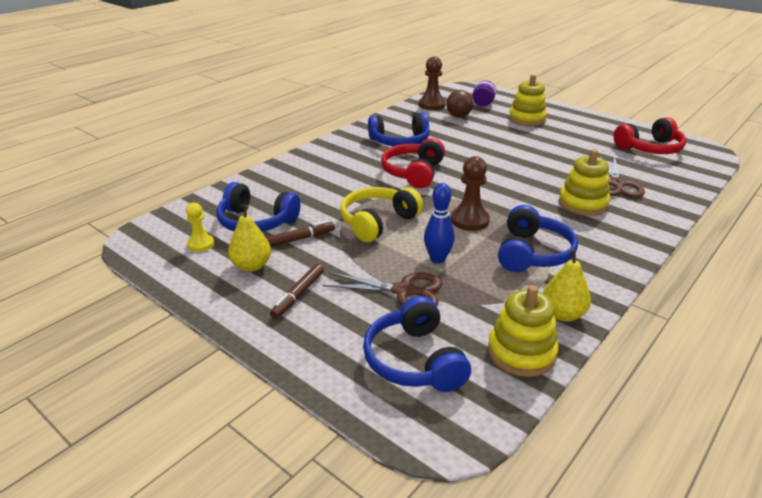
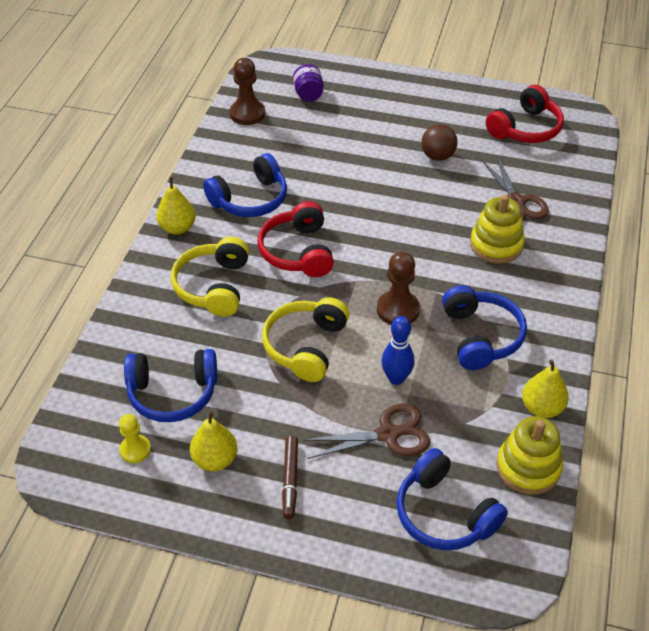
camera: 25 degrees left, 15 degrees up
brown marker [266,220,335,247] -> none
brown ball [446,90,473,118] -> brown ball moved to [421,124,457,161]
yellow stacking toy [509,74,547,126] -> none
none -> yellow pear [156,177,196,234]
none -> yellow headphones [171,237,249,317]

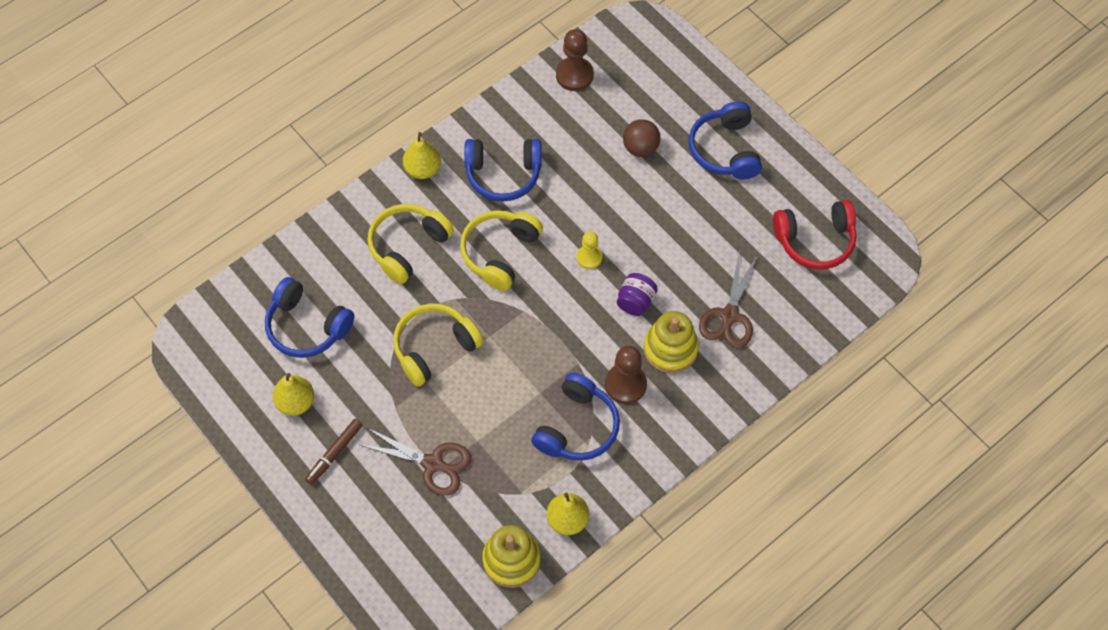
camera: 35 degrees right, 15 degrees up
yellow pawn [119,414,151,463] -> yellow pawn moved to [577,231,602,269]
red headphones [257,201,334,277] -> yellow headphones [460,210,543,291]
purple jar [293,64,324,102] -> purple jar moved to [617,273,658,316]
brown pawn [377,252,420,325] -> brown pawn moved to [605,346,647,404]
blue bowling pin [382,316,414,385] -> none
blue headphones [396,448,508,550] -> blue headphones moved to [689,101,762,180]
brown ball [421,124,457,161] -> brown ball moved to [623,119,660,157]

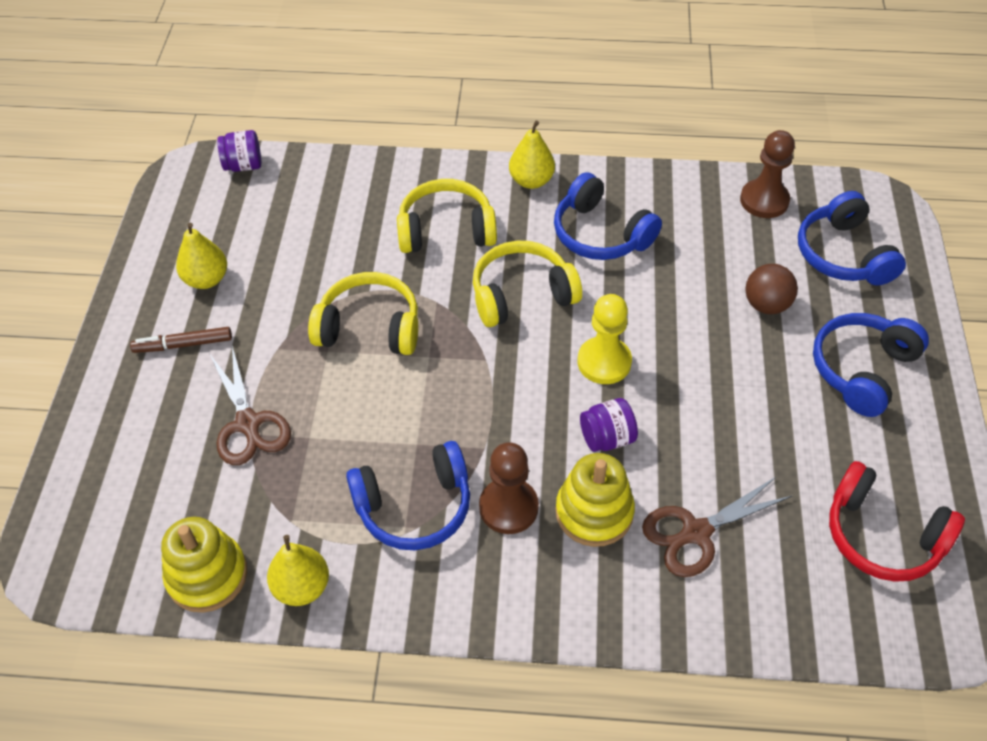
camera: 45 degrees right, 10 degrees down
blue headphones [265,277,355,358] -> blue headphones moved to [798,191,906,286]
yellow pawn [577,231,602,269] -> yellow pawn [578,294,632,384], size x1.56
none -> purple jar [217,130,261,172]

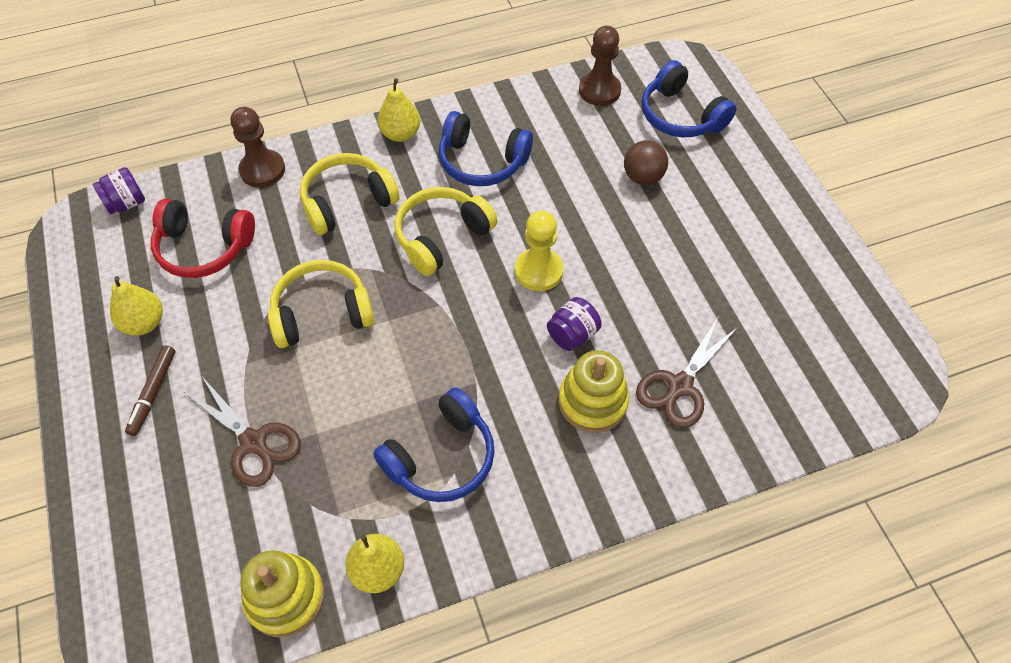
camera: 25 degrees left, 5 degrees up
brown marker [130,327,232,353] -> brown marker turned 45 degrees counterclockwise [125,346,175,436]
brown pawn [479,442,539,534] -> brown pawn moved to [230,107,285,188]
blue headphones [813,313,929,417] -> none
red headphones [829,461,965,582] -> red headphones moved to [151,199,255,278]

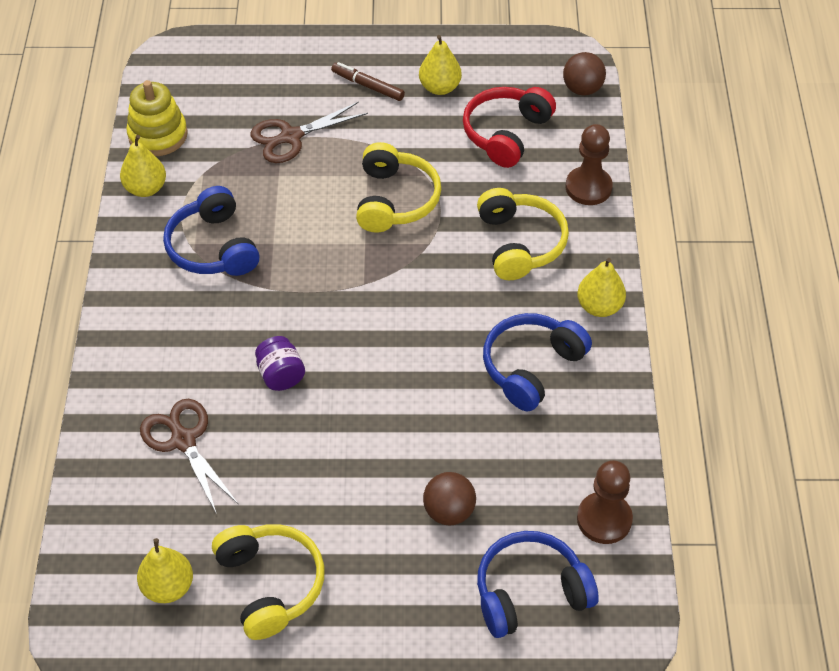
camera: 110 degrees right, 5 degrees down
purple jar [92,167,145,214] -> brown ball [563,52,606,95]
yellow headphones [395,187,497,276] -> yellow headphones moved to [212,524,325,640]
yellow pawn [515,210,563,291] -> none
yellow stacking toy [559,350,629,433] -> none
none -> yellow pear [137,538,193,603]

